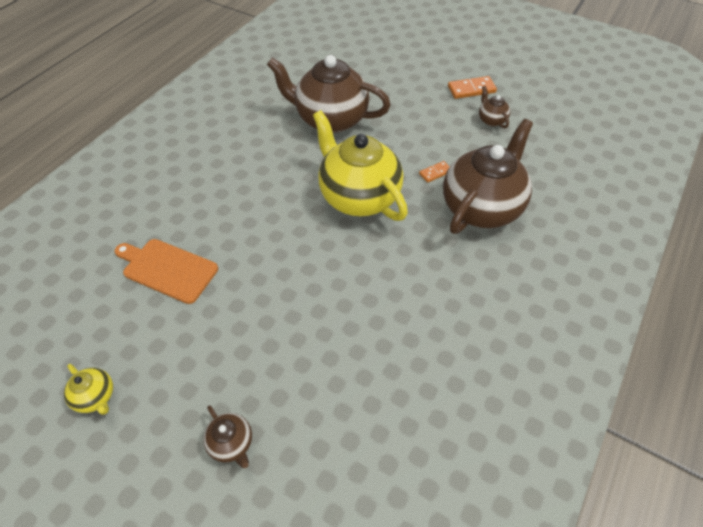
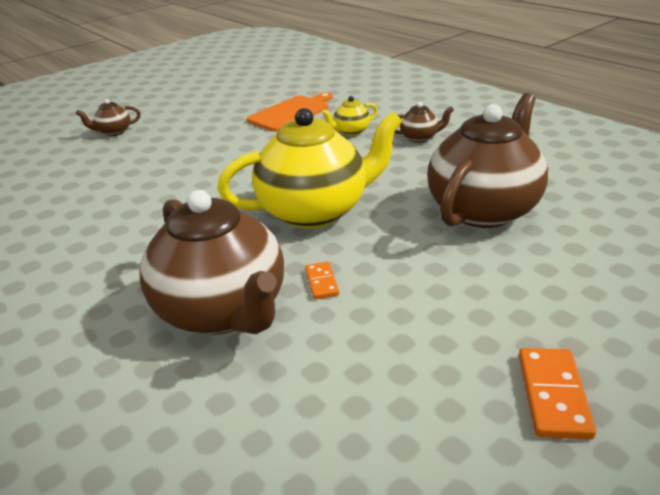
camera: 110 degrees right, 20 degrees down
yellow teapot [64,364,113,415] -> yellow teapot moved to [321,96,378,135]
brown teapot [479,86,510,129] -> brown teapot moved to [394,102,454,143]

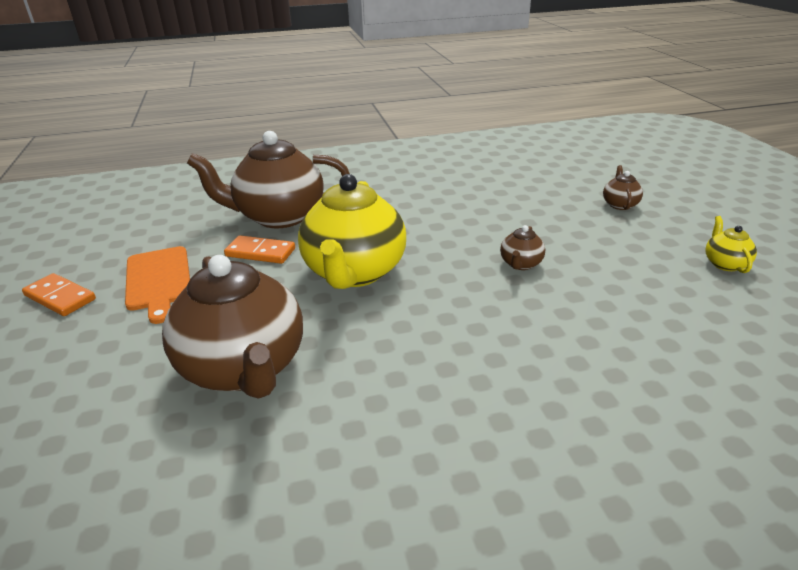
camera: 115 degrees right, 0 degrees up
orange cutting board [247,92,333,132] -> orange cutting board moved to [125,246,190,324]
orange domino [305,262,339,299] -> orange domino [224,235,295,264], size x1.65
yellow teapot [321,96,378,135] -> yellow teapot moved to [705,216,757,273]
brown teapot [394,102,454,143] -> brown teapot moved to [500,225,545,270]

